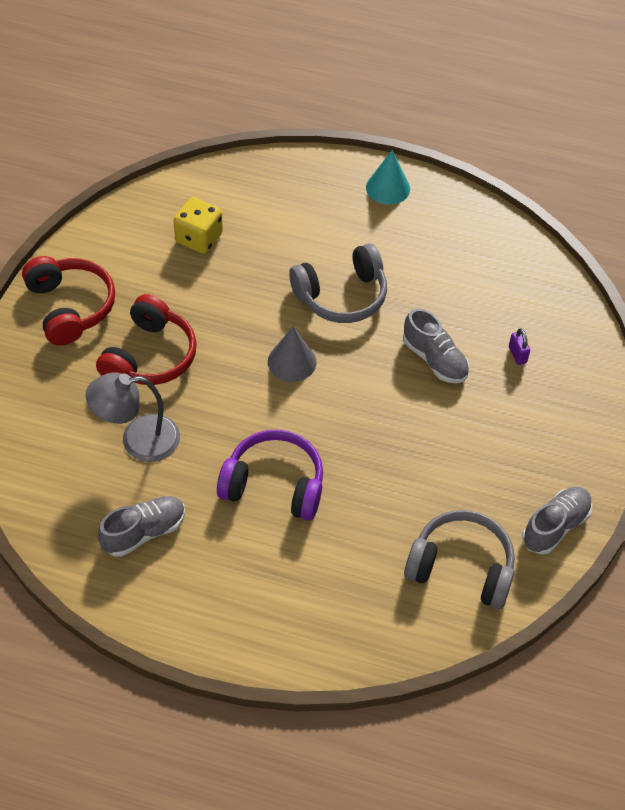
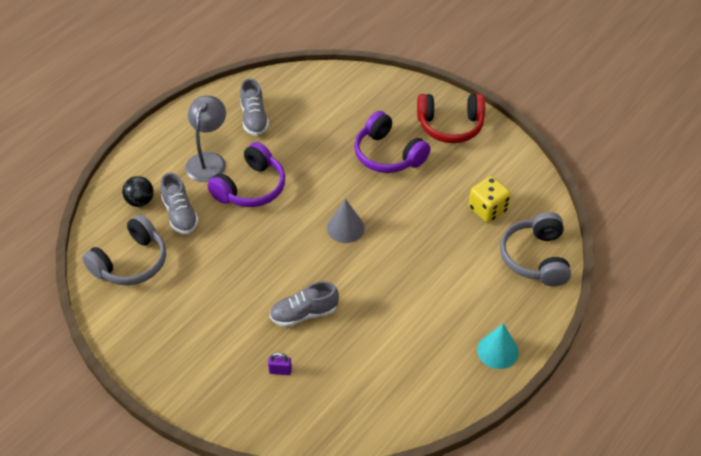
camera: 115 degrees right, 5 degrees down
grey lamp [86,372,180,462] -> grey lamp moved to [185,96,226,182]
red headphones [96,294,197,385] -> purple headphones [354,111,431,173]
grey headphones [289,243,387,323] -> grey headphones moved to [500,212,571,286]
grey shoe [522,487,592,555] -> grey shoe moved to [161,172,199,234]
none -> black ball [122,176,154,207]

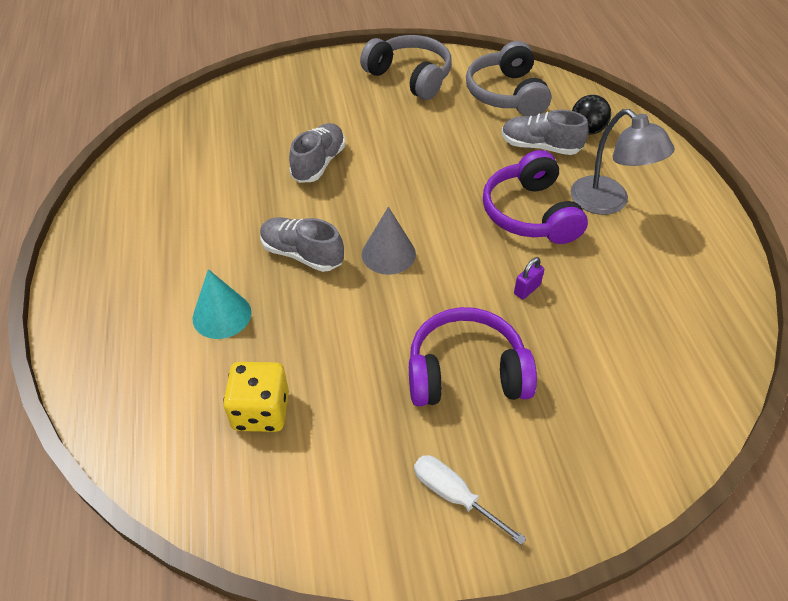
camera: 130 degrees right, 0 degrees up
grey shoe [240,78,269,136] -> grey shoe moved to [260,217,344,272]
purple padlock [268,352,292,375] -> purple padlock moved to [514,257,544,299]
red headphones [417,94,485,143] -> white screwdriver [414,455,527,545]
turquoise cone [477,323,519,369] -> turquoise cone moved to [193,269,251,339]
grey headphones [500,212,571,286] -> grey headphones moved to [360,35,452,100]

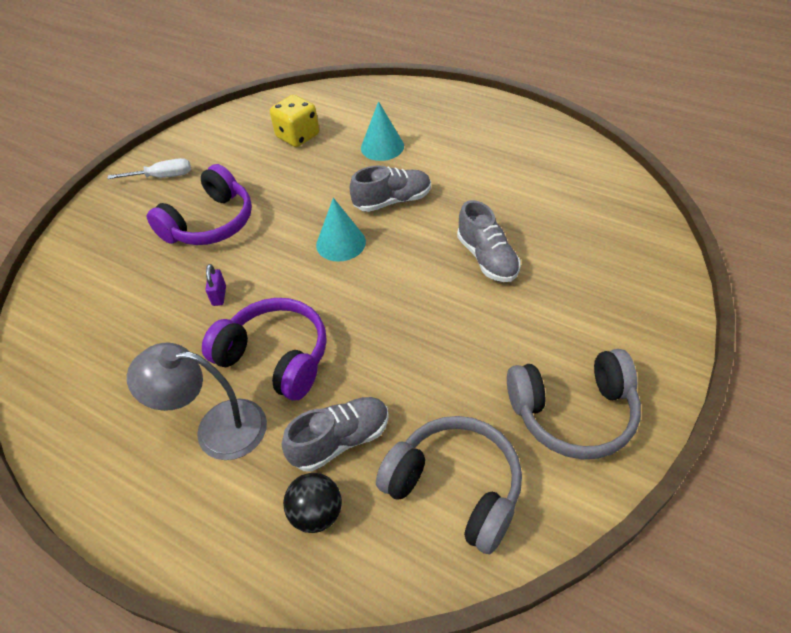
camera: 135 degrees right, 0 degrees up
grey cone [362,207,416,275] -> turquoise cone [316,198,366,262]

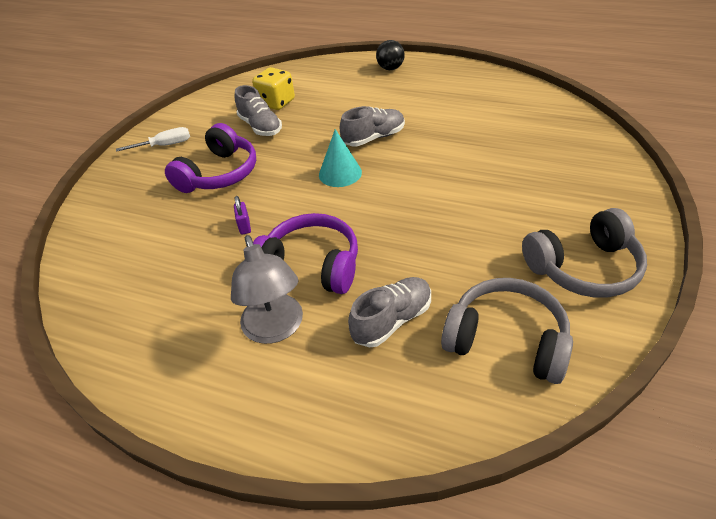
camera: 10 degrees left, 5 degrees down
grey lamp [127,343,267,460] -> grey lamp turned 105 degrees counterclockwise [231,235,303,344]
black ball [283,473,342,533] -> black ball moved to [376,40,405,70]
turquoise cone [361,101,404,161] -> none
grey shoe [457,200,521,282] -> grey shoe moved to [235,85,282,136]

